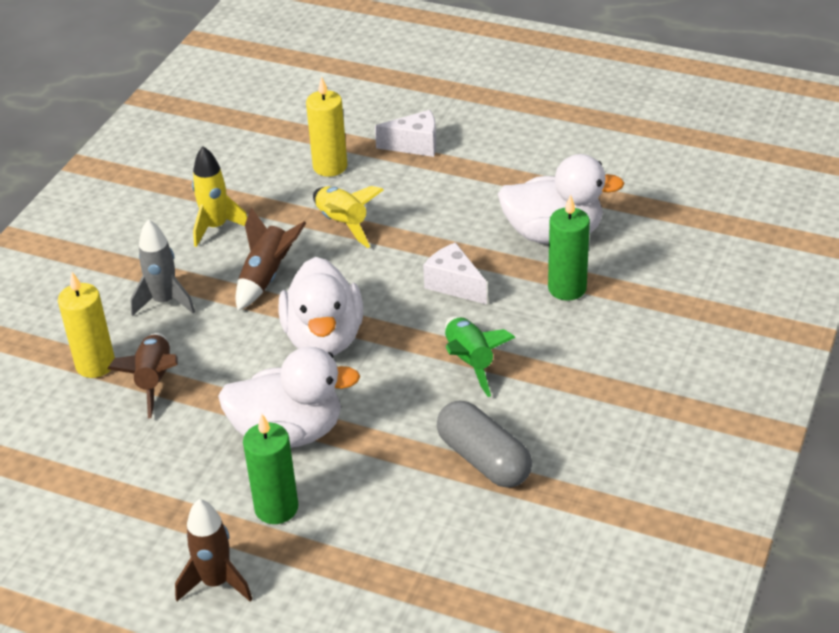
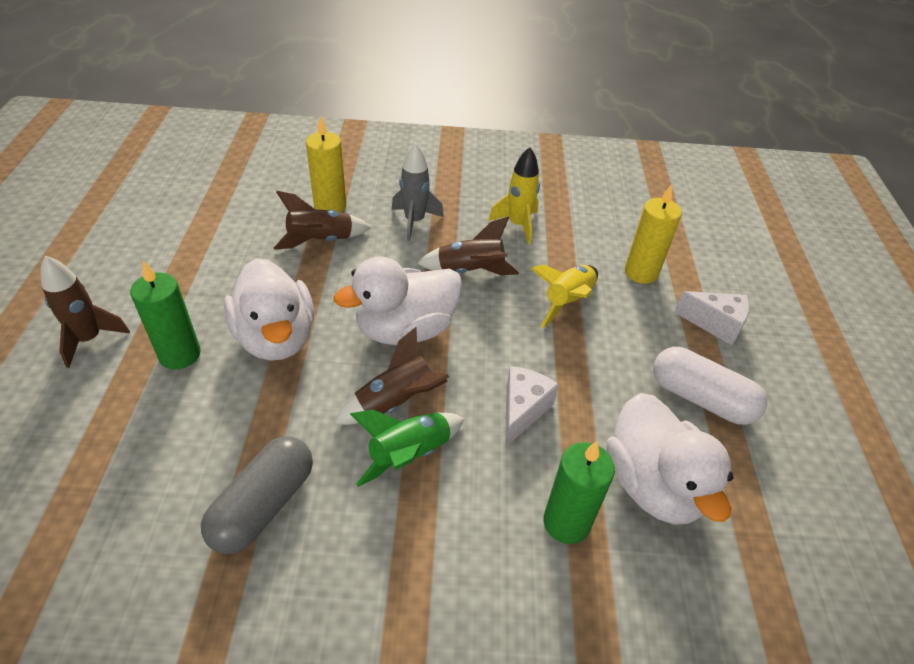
camera: 65 degrees right, 5 degrees up
white cheese [375,110,436,157] -> white cheese turned 45 degrees counterclockwise [674,291,750,345]
none -> brown rocket [334,327,449,425]
none -> white capsule [653,347,767,425]

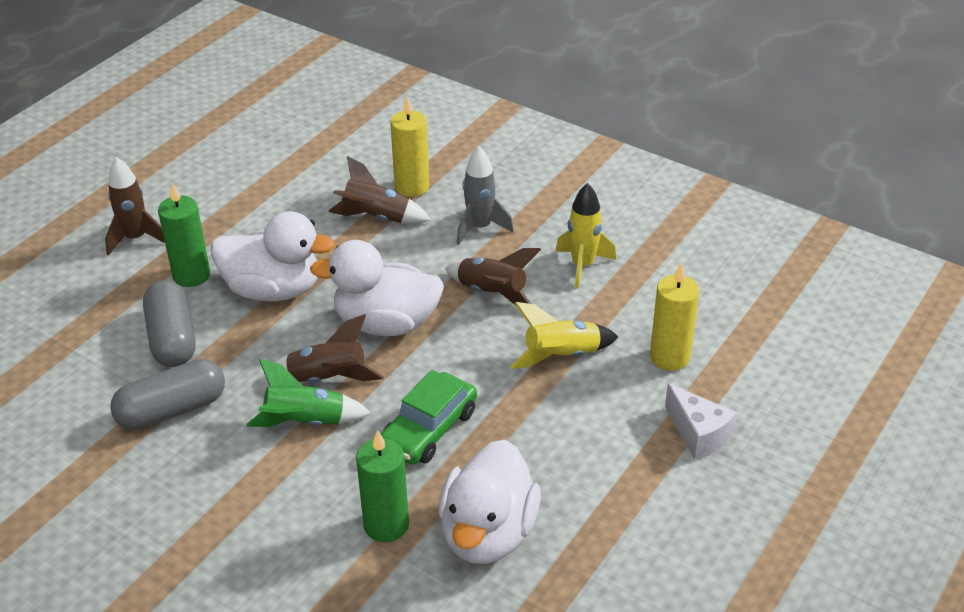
camera: 35 degrees right, 5 degrees down
white duck [224,258,314,361] -> white duck turned 90 degrees counterclockwise [211,211,335,301]
white cheese [505,366,559,447] -> green car [381,370,477,464]
white capsule [653,347,767,425] -> none
none -> grey capsule [143,280,195,367]

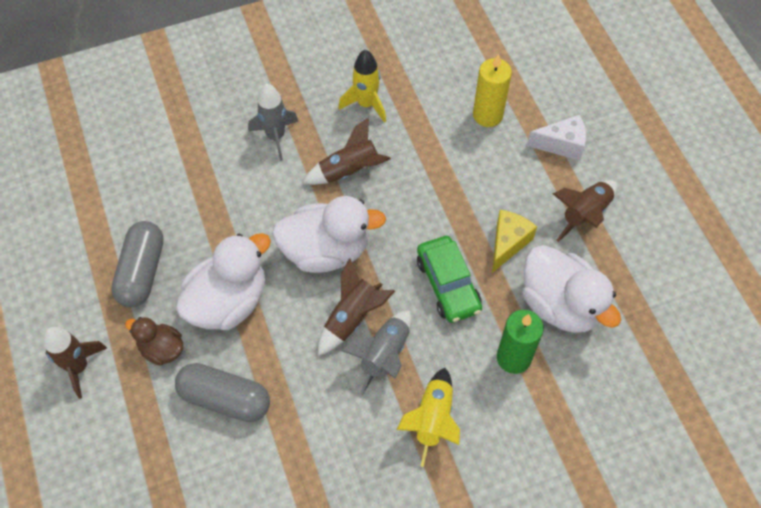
camera: 55 degrees left, 20 degrees up
grey capsule [110,359,225,430] -> grey capsule moved to [111,221,163,307]
green candle [158,183,210,287] -> brown duck [125,317,183,366]
green rocket [247,358,370,427] -> grey rocket [342,310,412,395]
white duck [310,240,444,336] -> white duck turned 135 degrees counterclockwise [272,196,386,273]
brown rocket [328,156,431,224] -> brown rocket moved to [553,180,617,242]
yellow candle [390,97,429,197] -> none
yellow rocket [510,302,618,369] -> yellow rocket moved to [397,368,460,467]
none -> yellow cheese [492,210,537,273]

